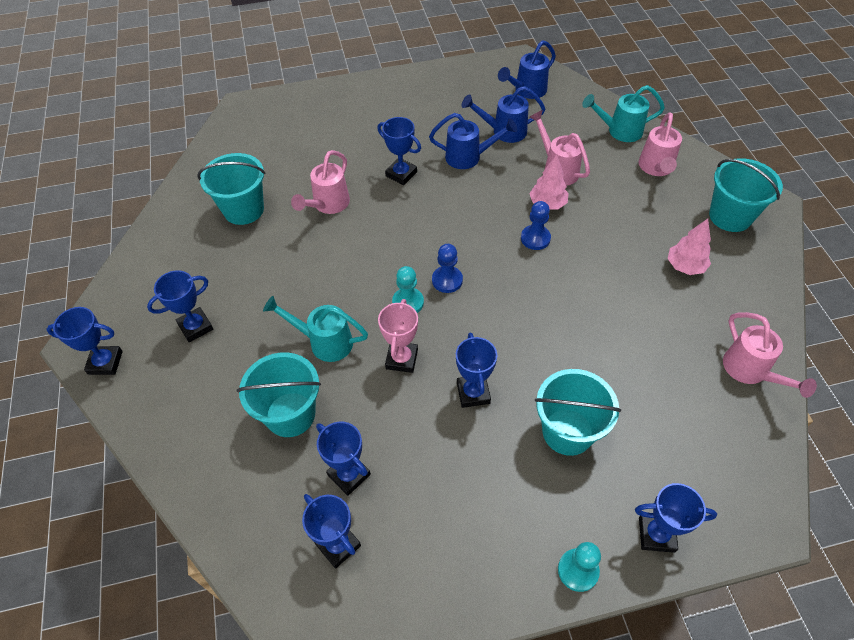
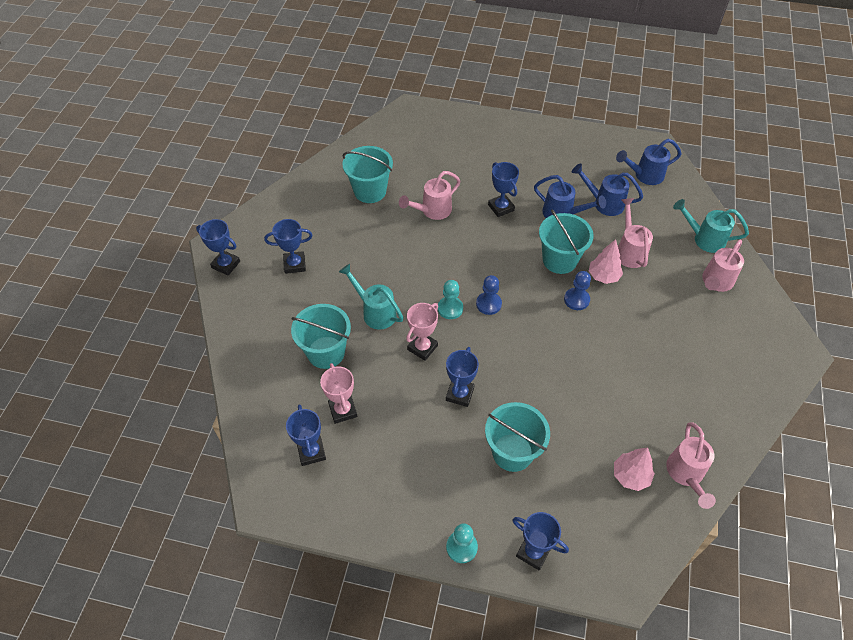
camera: 25 degrees right, 0 degrees up
blue trophy [316,422,371,496] -> pink trophy [320,363,357,424]
pink tree [667,219,711,275] -> pink tree moved to [614,447,655,491]
turquoise bucket [709,158,783,232] -> turquoise bucket moved to [539,209,594,274]

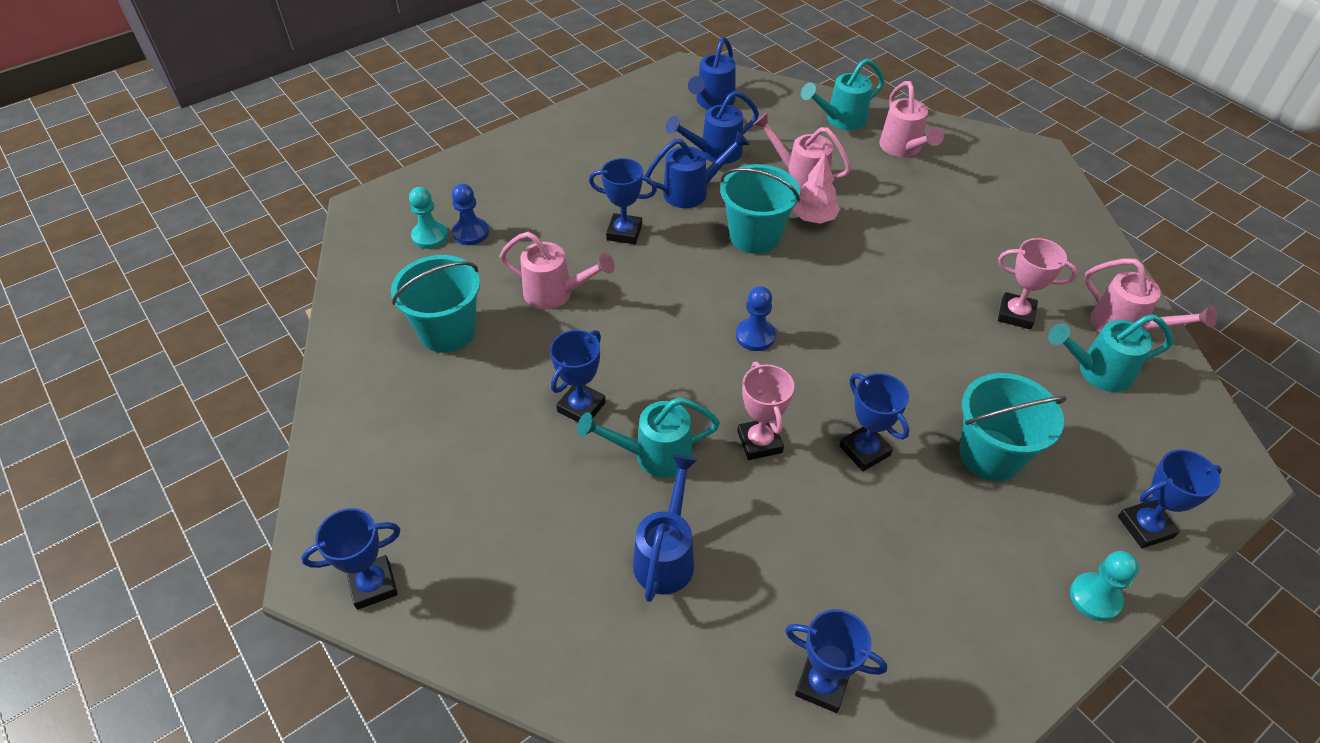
camera: 50 degrees left, 5 degrees down
blue trophy [264,219,313,274] -> blue trophy moved to [550,330,606,422]
turquoise bucket [291,304,351,369] -> blue watering can [633,455,697,602]
pink trophy [320,363,357,424] -> pink trophy moved to [998,238,1078,330]
pink watering can [399,171,461,220] -> pink watering can turned 75 degrees counterclockwise [499,232,615,309]
turquoise pawn [438,280,463,319] -> turquoise pawn moved to [409,187,448,249]
blue pawn [564,271,591,310] -> blue pawn moved to [452,183,489,245]
pink tree [614,447,655,491] -> turquoise watering can [1048,314,1173,392]

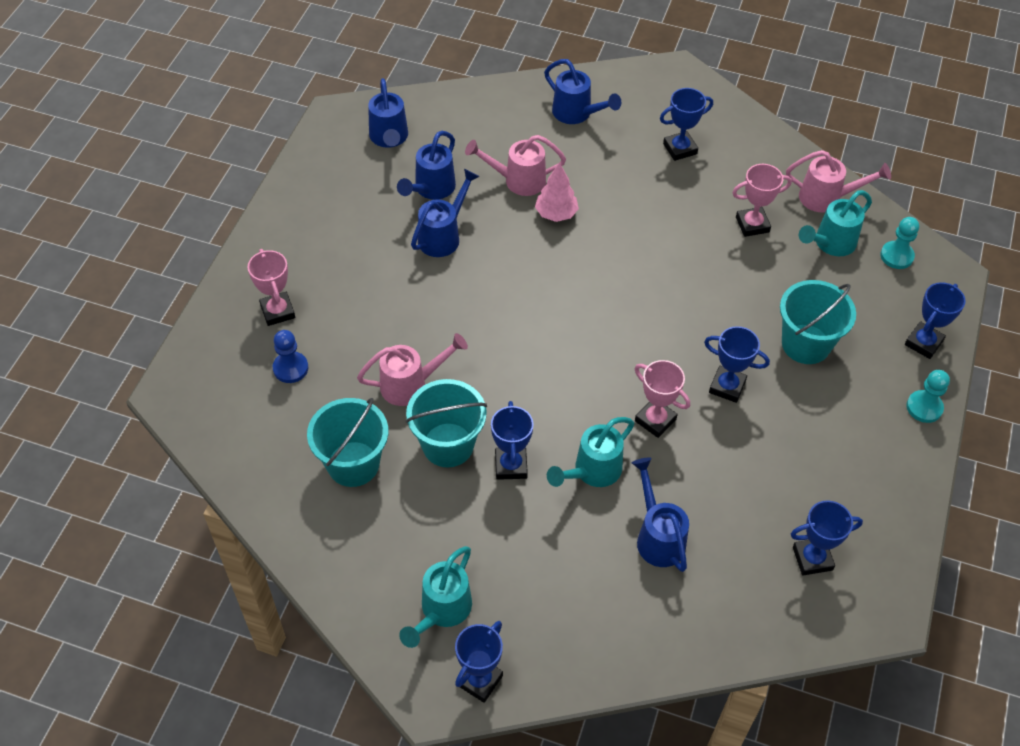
camera: 35 degrees left, 5 degrees up
turquoise pawn [409,187,448,249] -> turquoise pawn moved to [880,217,919,269]
blue trophy [589,158,657,244] -> blue trophy moved to [660,88,713,161]
turquoise bucket [720,164,800,254] -> turquoise bucket moved to [406,379,487,467]
blue pawn [736,286,776,351] -> none
turquoise watering can [801,58,884,130] -> turquoise watering can moved to [399,546,472,648]
pink watering can [879,81,944,157] -> blue watering can [544,59,621,124]
none -> pink trophy [248,249,295,326]

